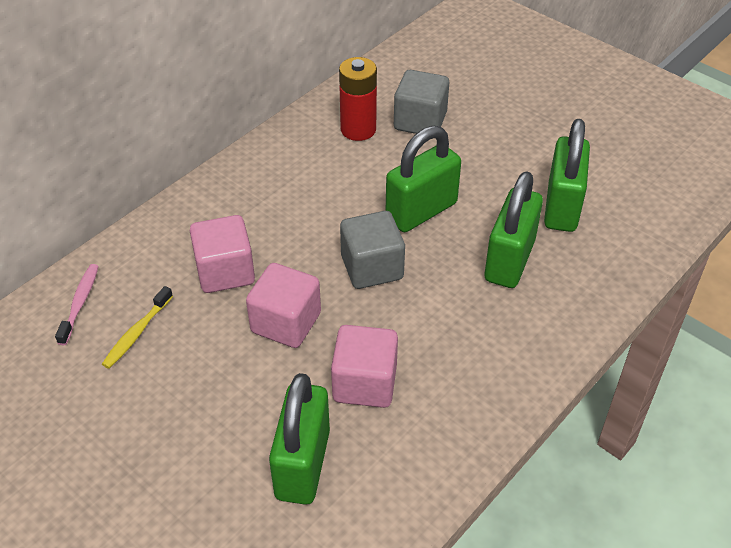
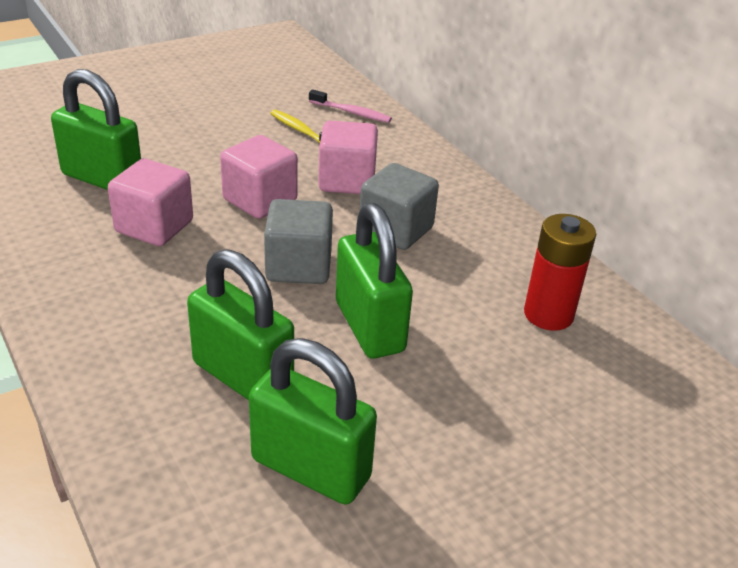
camera: 105 degrees right, 10 degrees down
grey cube [394,70,449,134] -> grey cube moved to [360,163,439,250]

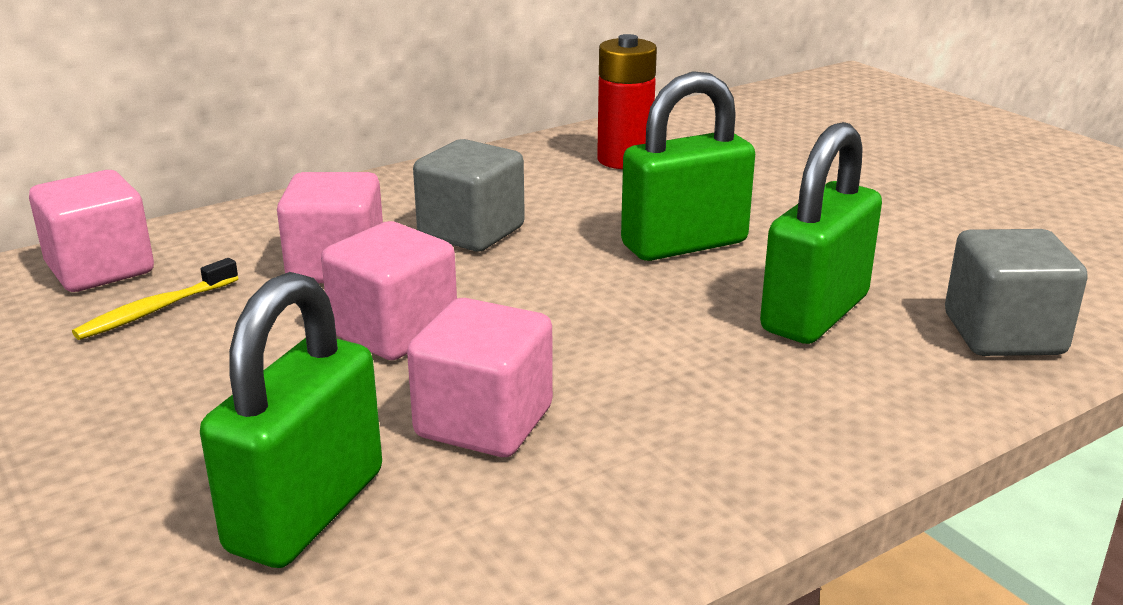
camera: 90 degrees left, 10 degrees down
green padlock [249,338,377,505] -> none
grey cube [264,199,333,284] -> grey cube moved to [945,229,1088,356]
pink toothbrush [309,89,392,123] -> pink cube [29,170,154,292]

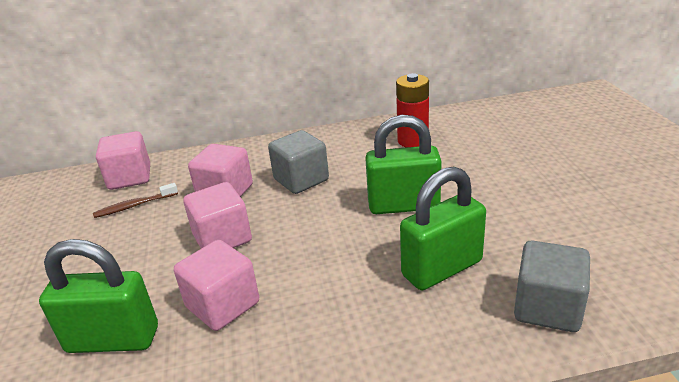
camera: 25 degrees right, 5 degrees up
yellow toothbrush [72,258,238,340] -> brown toothbrush [93,183,178,218]
green padlock [200,272,382,568] -> green padlock turned 45 degrees clockwise [39,239,158,353]

